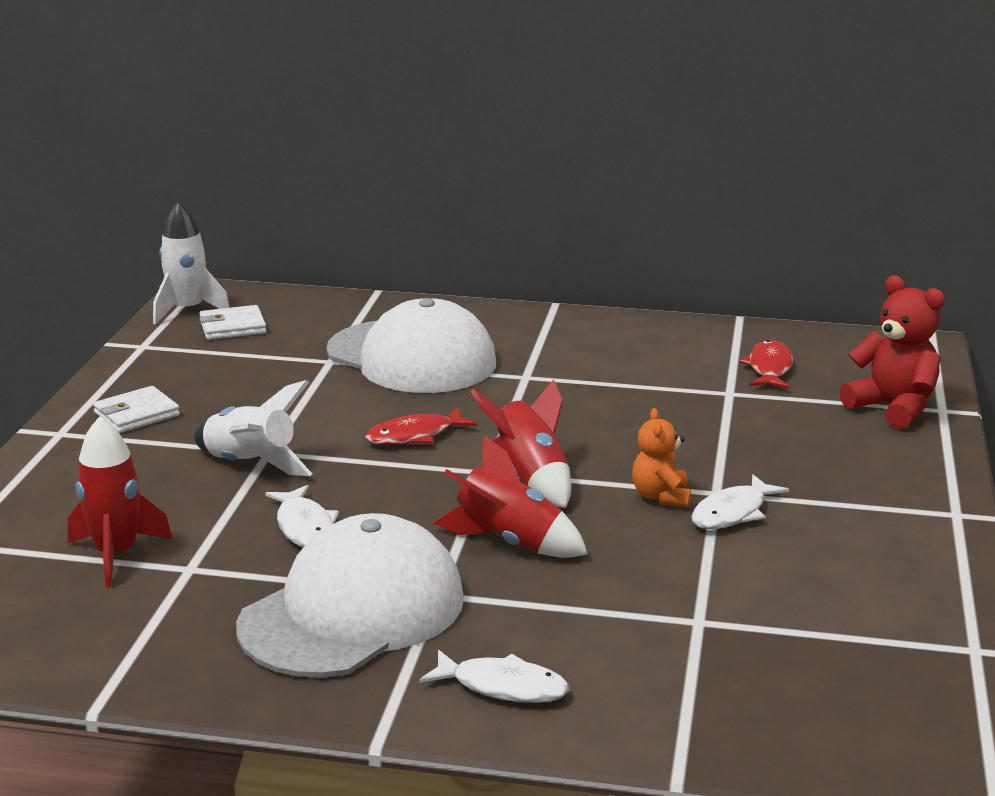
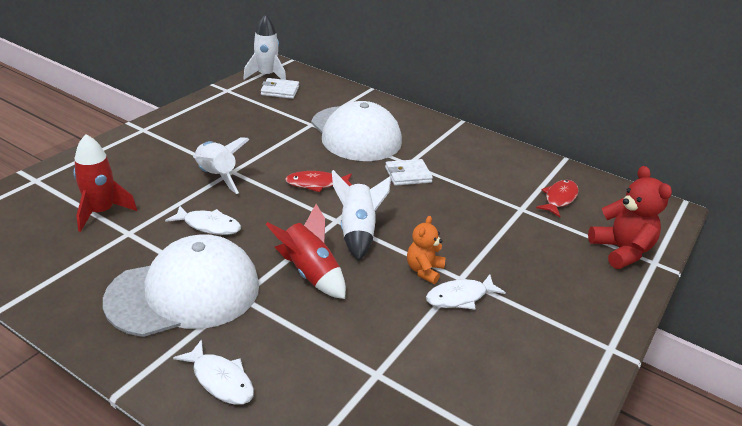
camera: 20 degrees right, 10 degrees up
white wallet [93,386,180,433] -> white wallet moved to [385,159,433,186]
white fish [265,485,339,548] -> white fish turned 75 degrees counterclockwise [165,206,241,235]
red rocket [470,379,571,508] -> white rocket [332,170,391,261]

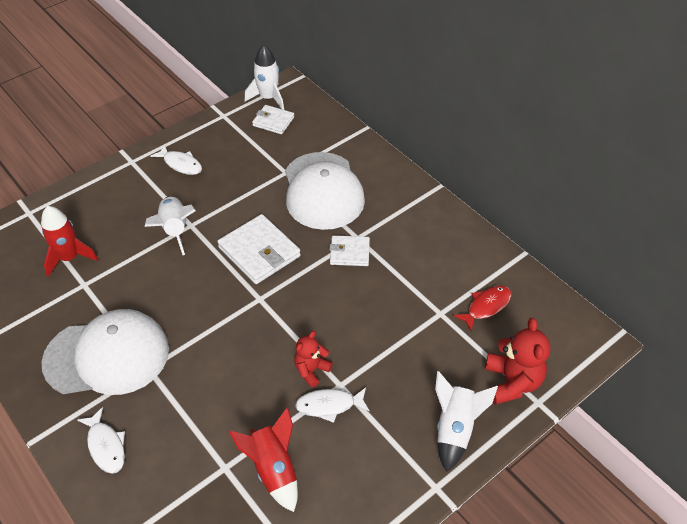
camera: 20 degrees right, 15 degrees up
white fish [165,206,241,235] -> white fish moved to [151,144,202,175]
red rocket [266,204,346,299] -> red rocket moved to [229,407,298,512]
red fish [285,171,352,192] -> white wallet [218,214,301,284]
white rocket [332,170,391,261] -> white rocket moved to [435,371,498,472]
orange teddy bear [407,216,445,284] -> red teddy bear [294,331,333,388]

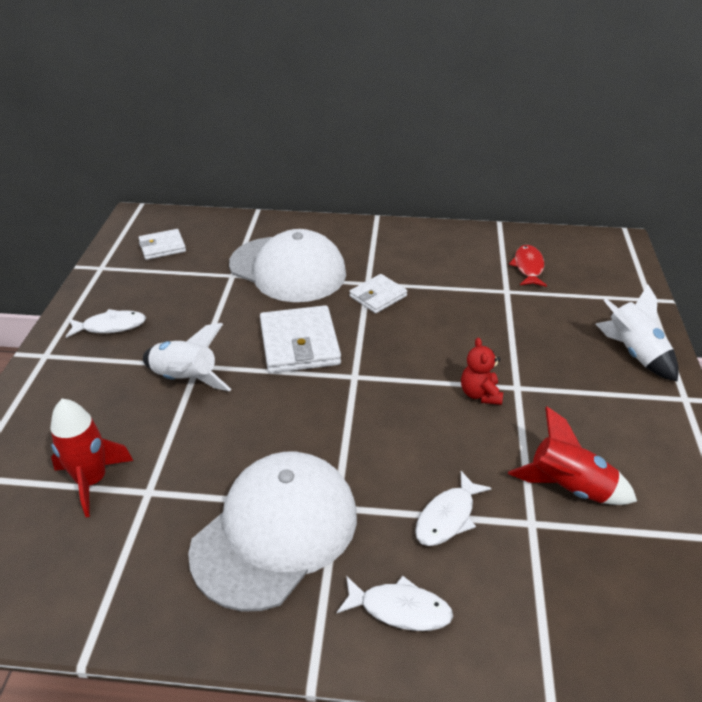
camera: 45 degrees left, 10 degrees down
white wallet [218,214,301,284] -> white wallet turned 75 degrees clockwise [260,305,341,373]
white rocket [245,45,284,110] -> none
white fish [295,387,370,423] -> white fish moved to [415,471,492,546]
red teddy bear [485,318,550,405] -> none

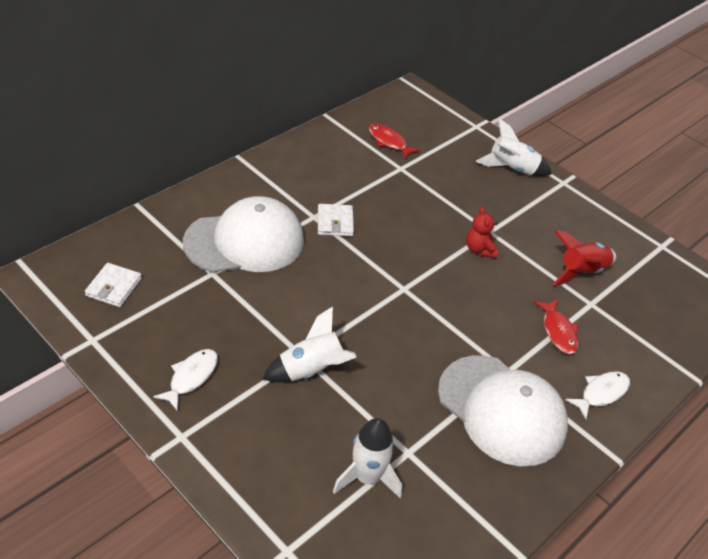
camera: 55 degrees left, 5 degrees up
red rocket [50,399,133,517] -> white rocket [333,418,402,498]
white cap [188,452,357,612] -> white cap turned 150 degrees clockwise [438,355,568,466]
white wallet [260,305,341,373] -> none
white fish [415,471,492,546] -> red fish [534,300,578,354]
red teddy bear [461,338,503,405] -> red teddy bear turned 45 degrees clockwise [466,206,498,258]

